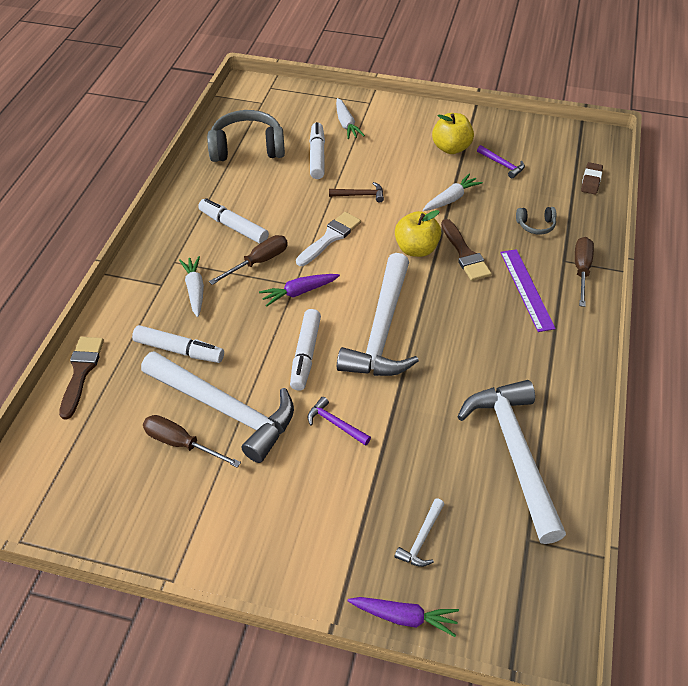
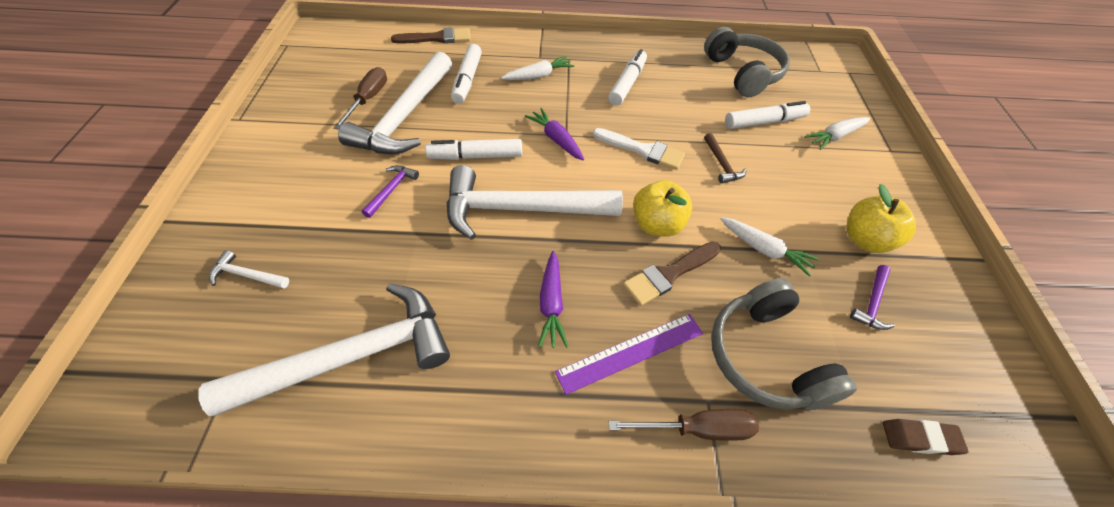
camera: 75 degrees right, 5 degrees up
brown screwdriver [209,235,288,285] -> none
purple carrot [348,597,459,637] -> purple carrot moved to [538,251,568,348]
grey headphones [516,207,556,235] -> grey headphones [711,278,857,410], size x2.13

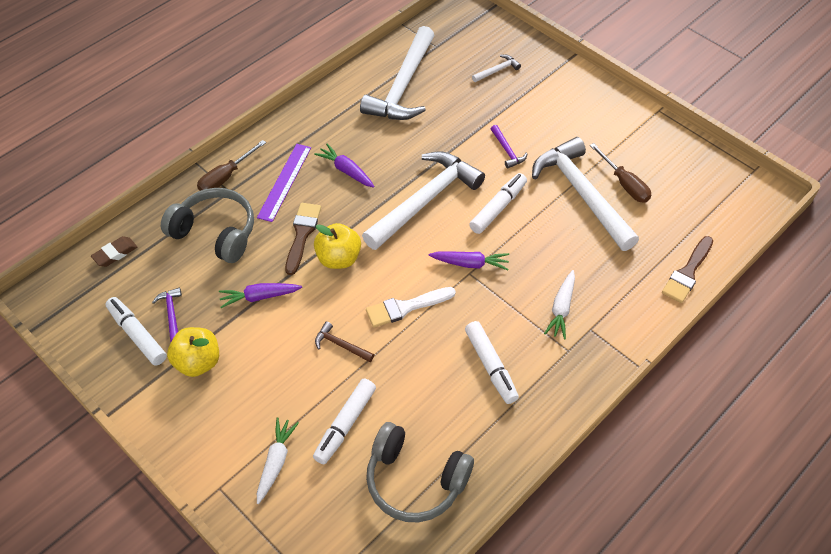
camera: 135 degrees right, 0 degrees up
white marker [451,44,482,104] -> white marker moved to [106,297,167,366]
white carrot [720,217,819,277] -> purple carrot [219,283,302,308]

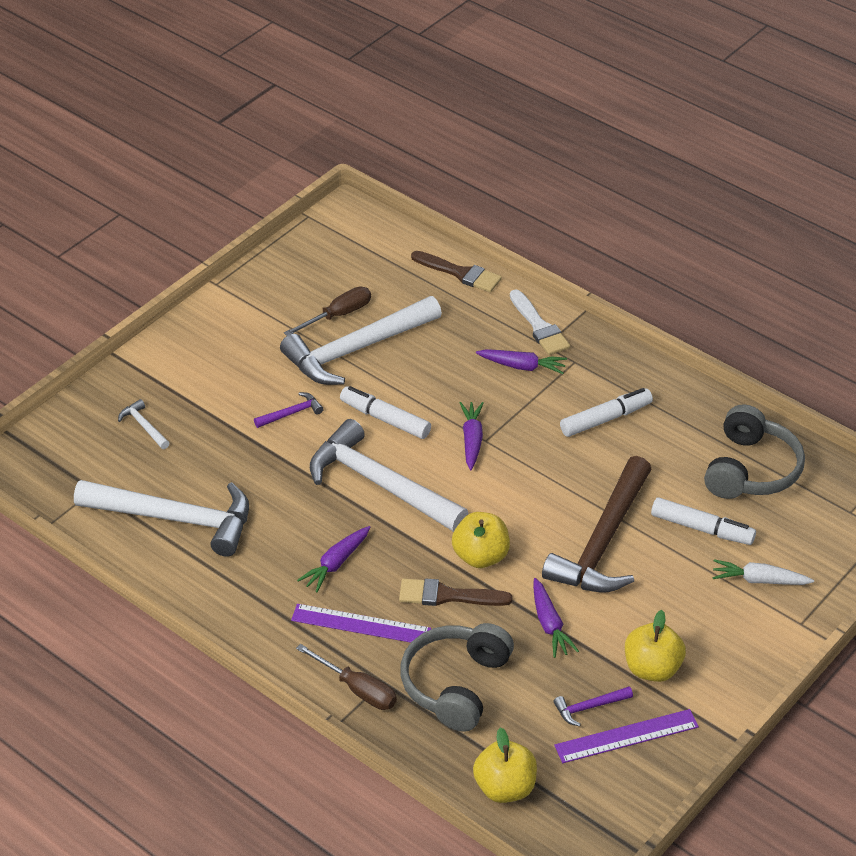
camera: 95 degrees left, 10 degrees down
brown eraser [91,236,137,267] -> yellow apple [473,727,537,803]
white marker [106,297,167,366] -> purple ruler [554,709,699,763]
brown hammer [315,322,374,362] -> brown hammer [542,456,652,593], size x2.47
white brush [366,287,456,327] -> white brush moved to [510,289,570,355]
white carrot [544,270,575,339] -> purple carrot [476,349,567,374]

